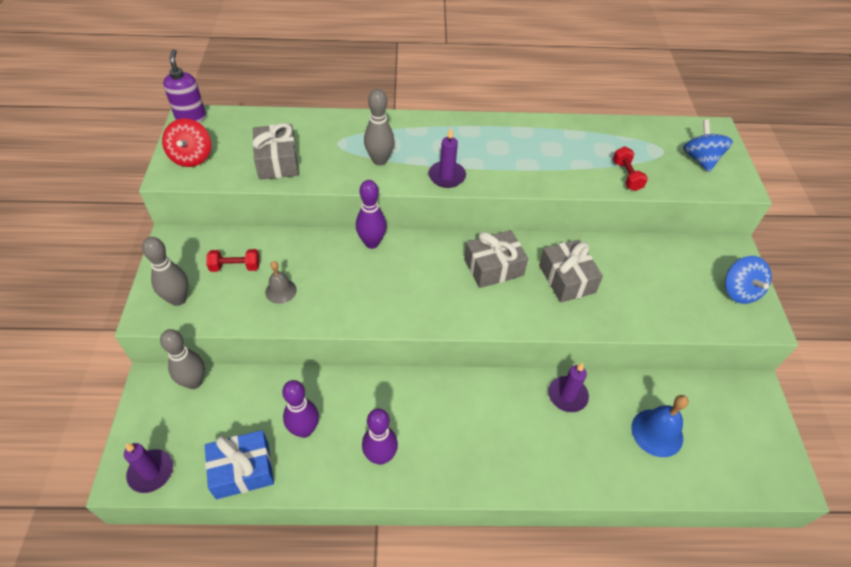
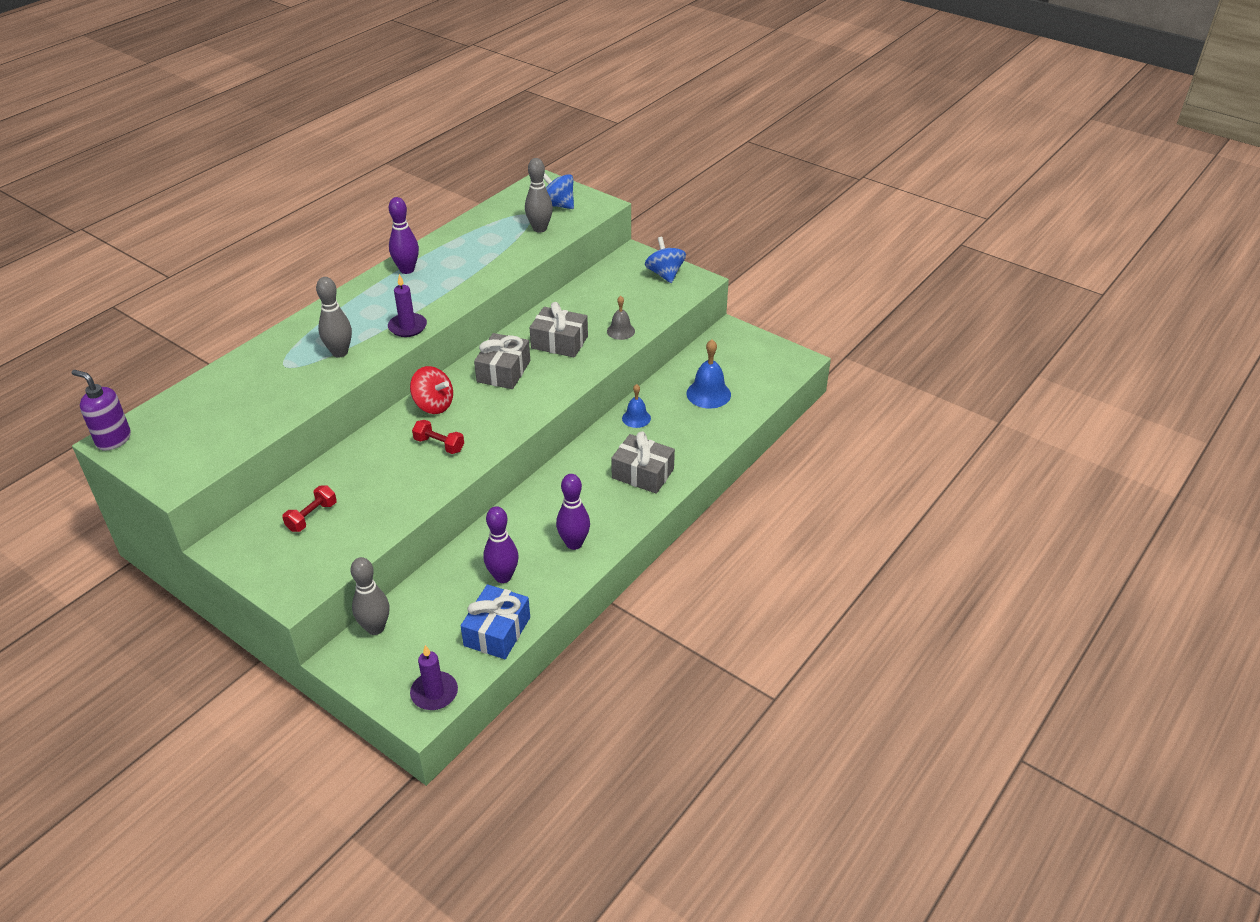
camera: 50 degrees left, 10 degrees down
grey bowling pin [142,237,188,306] -> grey bowling pin moved to [525,158,553,233]
red spinning top [162,118,211,167] -> red spinning top moved to [410,366,453,414]
grey gift [252,123,299,180] -> grey gift moved to [611,431,675,494]
grey bell [265,261,297,304] -> grey bell moved to [607,296,635,340]
purple bowling pin [356,180,387,249] -> purple bowling pin moved to [389,197,419,274]
purple candle [548,363,589,412] -> blue bell [622,384,651,428]
red dumbbell [613,146,648,191] -> red dumbbell moved to [412,420,464,454]
blue spinning top [725,256,772,304] -> blue spinning top turned 135 degrees counterclockwise [645,237,686,283]

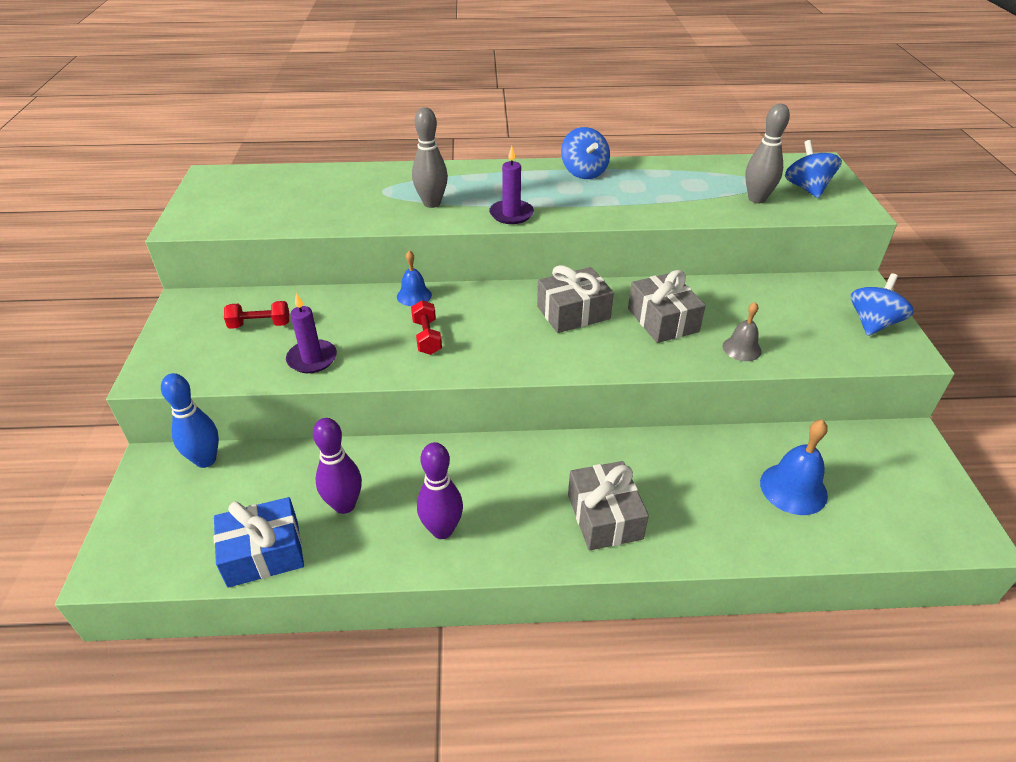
camera: 50 degrees right, 0 degrees up
purple soap dispenser [72,370,131,451] -> none
grey bowling pin [350,557,390,635] -> blue bowling pin [161,373,219,468]
purple bowling pin [389,197,419,274] -> blue spinning top [561,127,610,179]
red spinning top [410,366,453,414] -> none
purple candle [410,645,458,710] -> purple candle moved to [286,293,337,373]
blue bell [622,384,651,428] -> blue bell moved to [397,250,432,306]

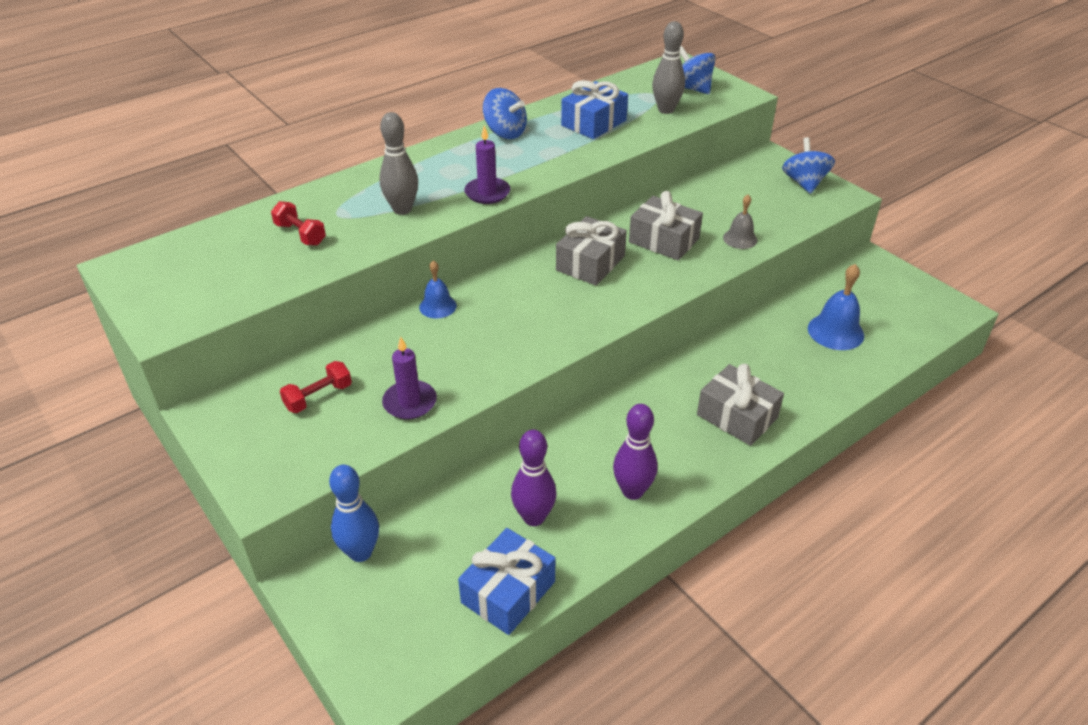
camera: 35 degrees left, 0 degrees up
red dumbbell [411,300,442,355] -> red dumbbell moved to [271,201,326,246]
none -> blue gift [561,80,628,139]

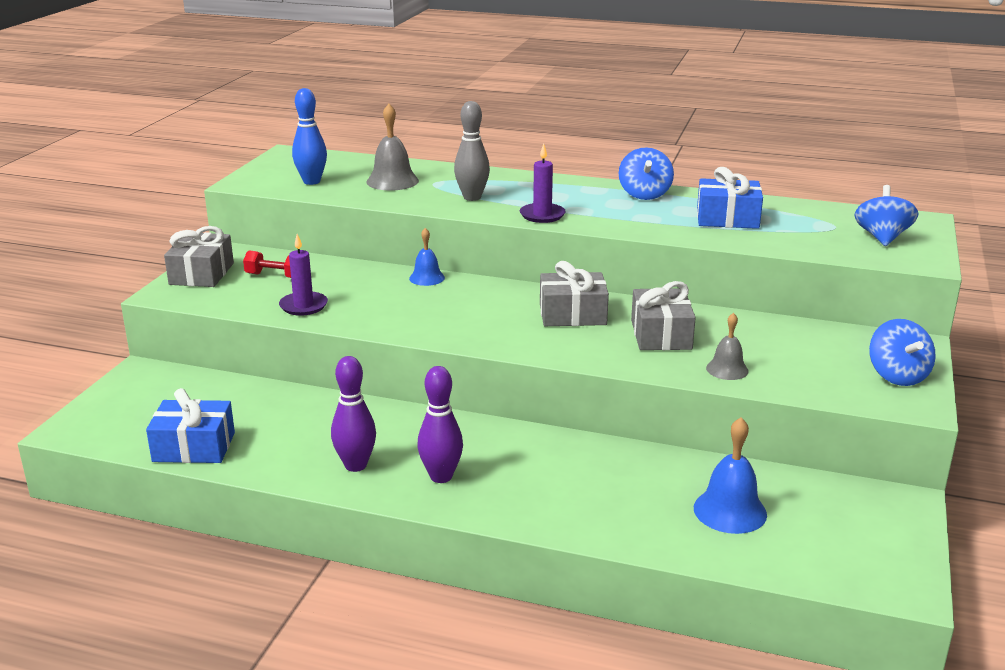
camera: 55 degrees right, 15 degrees down
red dumbbell [271,201,326,246] -> grey bell [367,104,419,191]
blue bowling pin [329,465,379,562] -> blue bowling pin moved to [292,88,327,185]
purple bowling pin [511,430,557,526] -> purple bowling pin moved to [417,366,463,483]
grey bowling pin [652,21,685,114] -> none
grey gift [697,364,784,446] -> grey gift moved to [164,226,234,287]
blue spinning top [782,137,835,194] -> blue spinning top turned 120 degrees clockwise [869,319,936,386]

